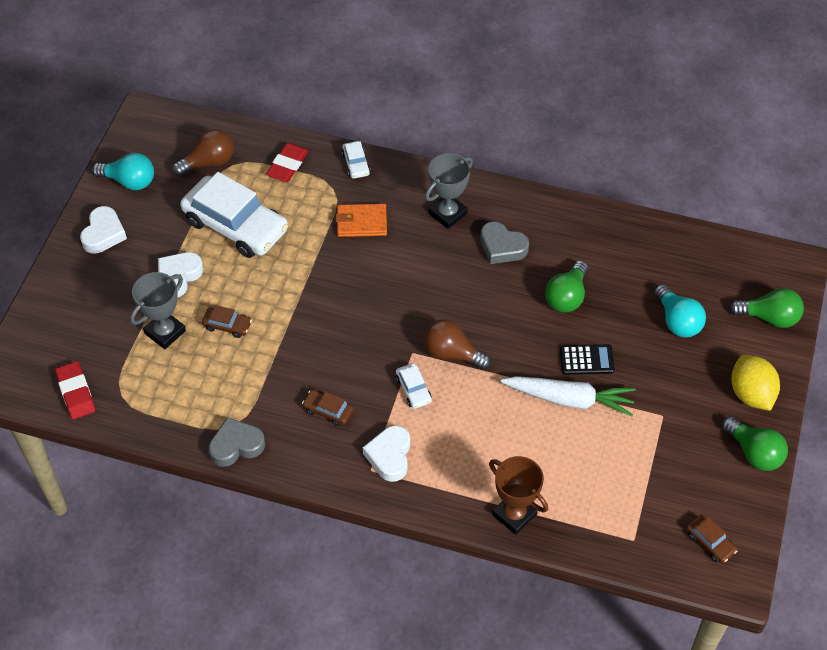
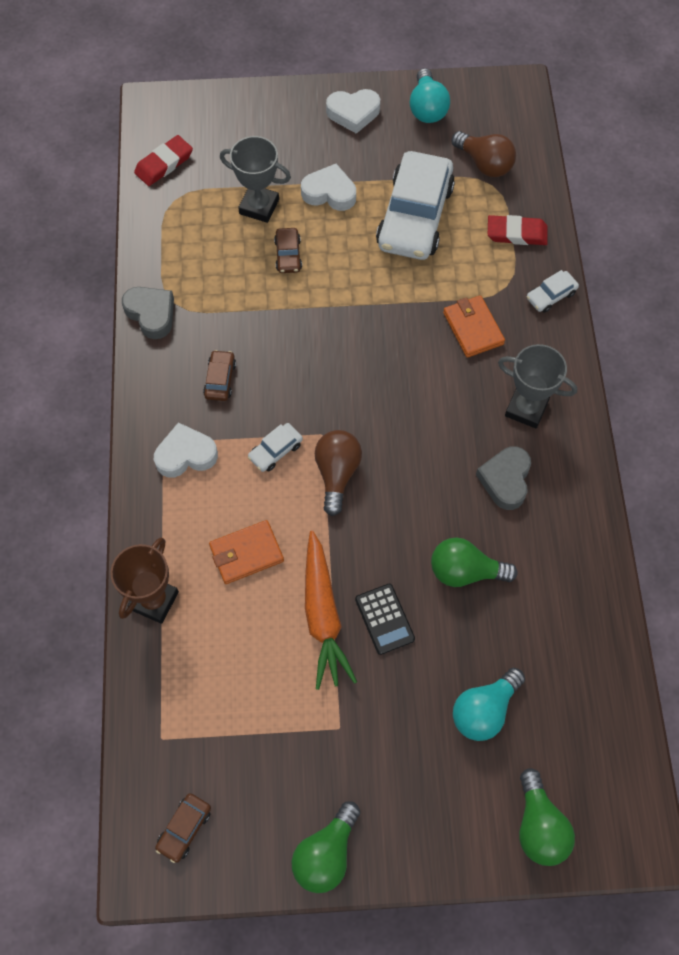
camera: 70 degrees right, 10 degrees up
white carrot [501,376,636,417] -> orange carrot [305,531,357,690]
yellow lemon [731,355,780,411] -> none
none -> orange wallet [209,520,284,584]

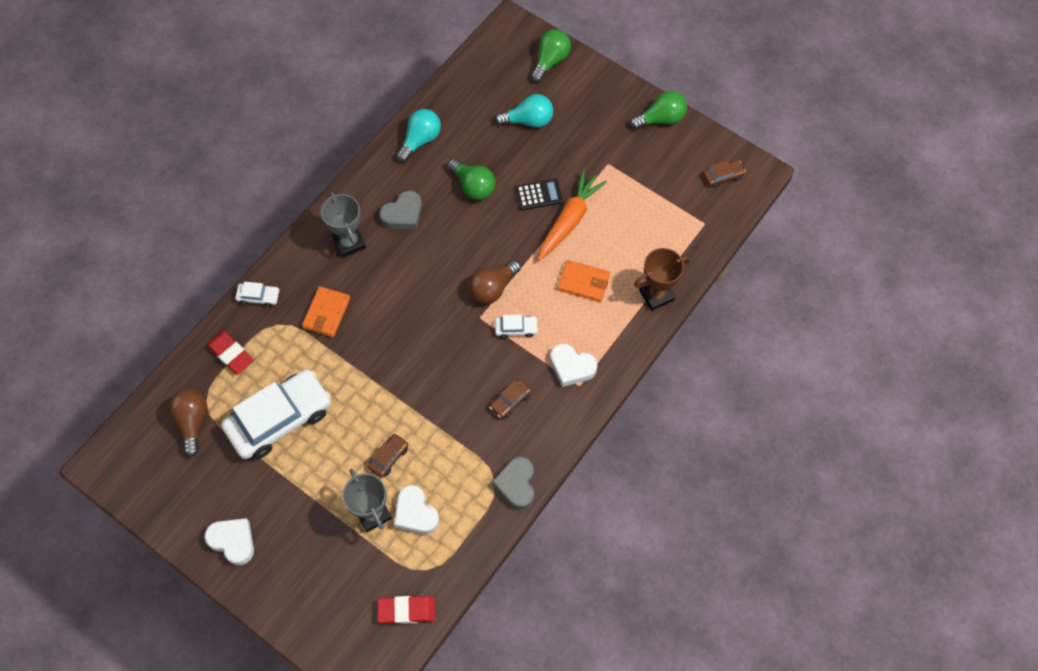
camera: 140 degrees left, 0 degrees up
white heart [301,164,356,211] -> white heart moved to [394,485,439,534]
black calculator [355,584,415,655] -> black calculator turned 60 degrees clockwise [515,179,563,210]
turquoise light bulb [410,68,450,123] -> turquoise light bulb moved to [396,109,441,162]

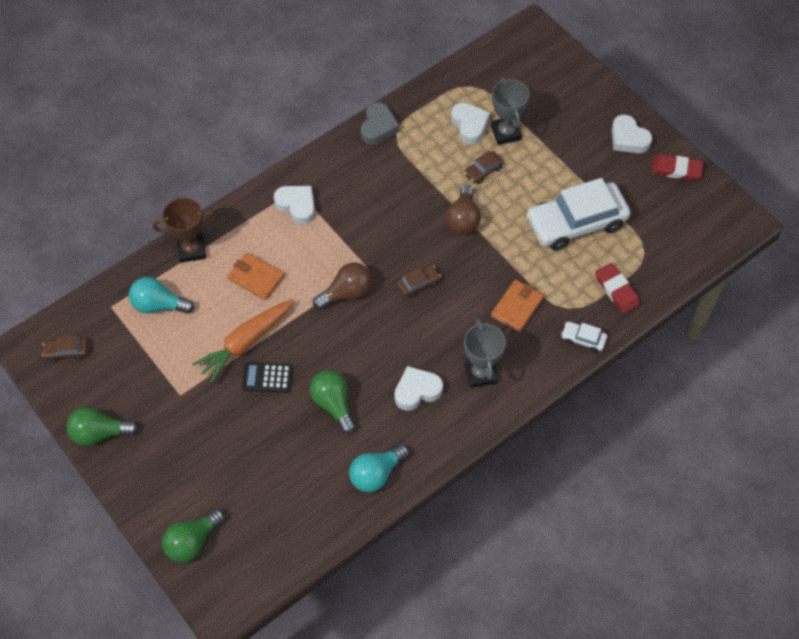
camera: 165 degrees left, 5 degrees down
brown light bulb [169,389,207,457] -> brown light bulb moved to [446,185,481,235]
red eraser [377,596,435,624] -> red eraser moved to [651,154,703,180]
grey heart [379,190,422,230] -> white heart [394,366,443,411]
brown car [489,378,532,419] -> brown car moved to [396,265,441,298]
turquoise light bulb [495,94,553,128] -> turquoise light bulb moved to [129,277,194,314]
white car [495,314,538,338] -> none

